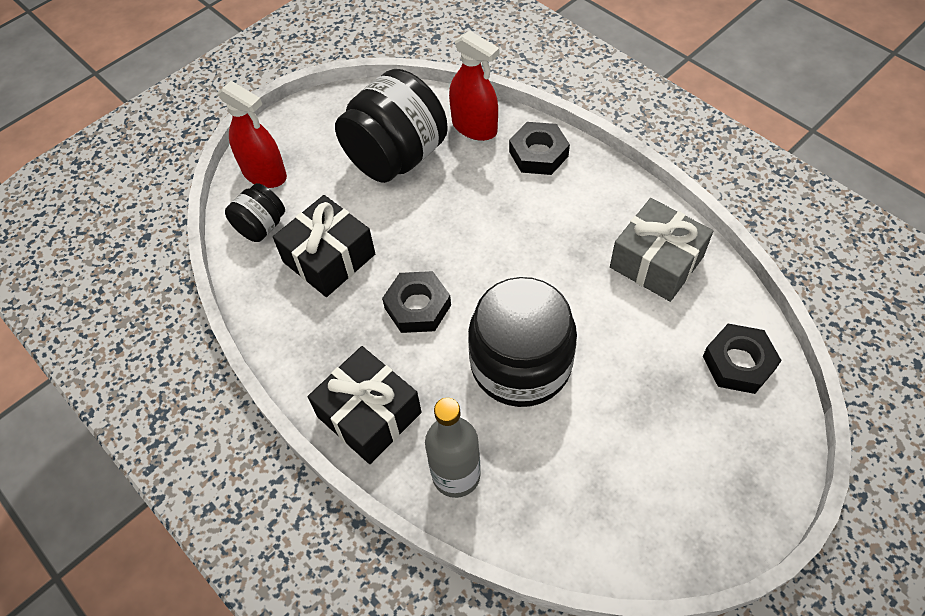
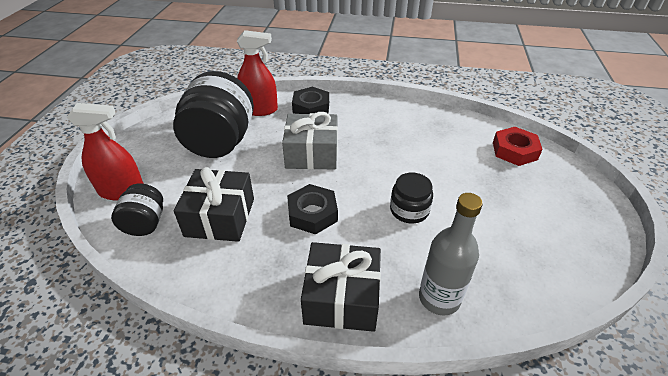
camera: 40 degrees left, 15 degrees down
black jar [468,277,577,407] -> black jar [390,173,433,223], size x0.51
grey gift [610,198,713,302] -> grey gift moved to [282,112,338,170]
black nut [703,324,782,394] -> red nut [493,127,543,166]

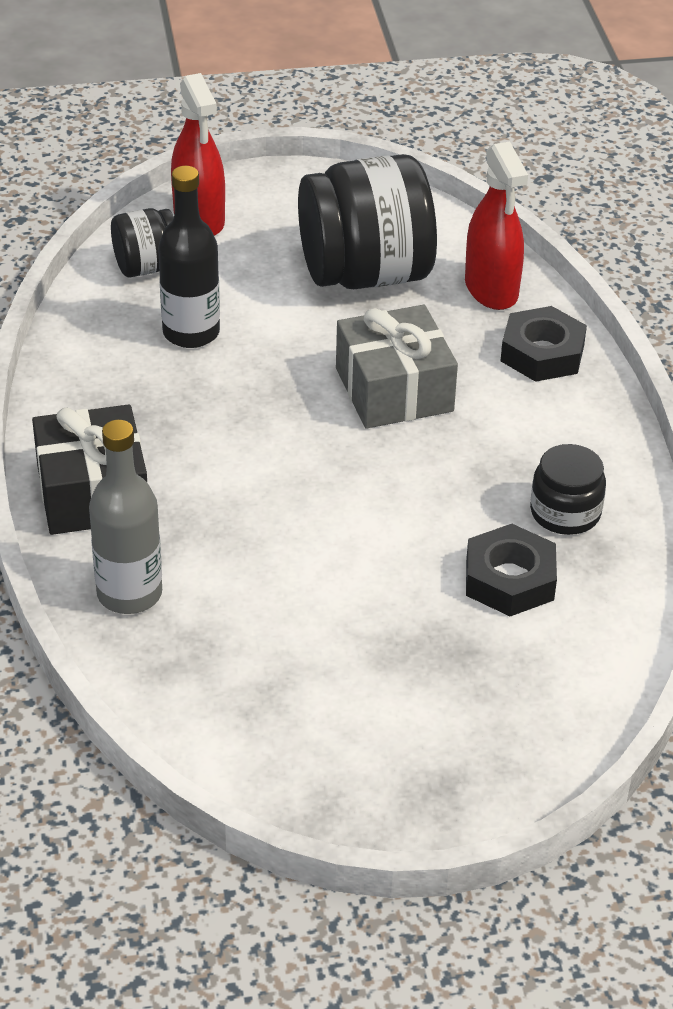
camera: 70 degrees right, 0 degrees up
black gift [174,167,254,242] -> black bottle [158,166,220,348]
black nut [287,184,338,235] -> black nut moved to [466,524,557,616]
black jar [390,173,433,223] -> black jar moved to [530,444,606,535]
red nut [493,127,543,166] -> none

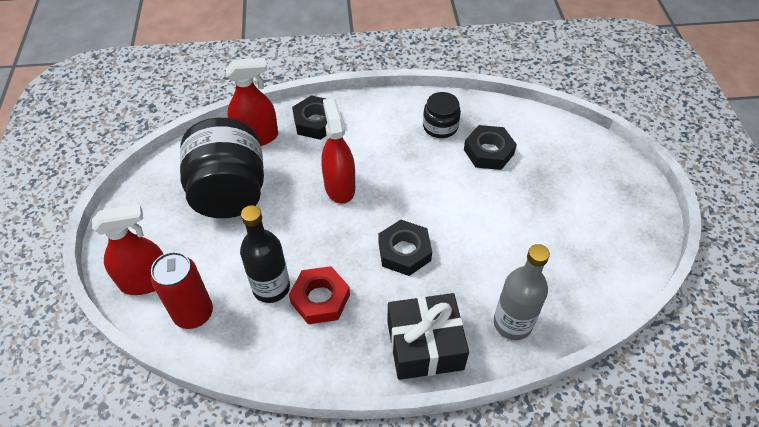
camera: 85 degrees left, 10 degrees up
black jar [111,208,174,277] -> red can [151,252,213,329]
grey gift [336,305,458,429] -> red spray bottle [321,98,355,204]
none -> red nut [289,266,350,324]
none -> black nut [378,220,432,276]

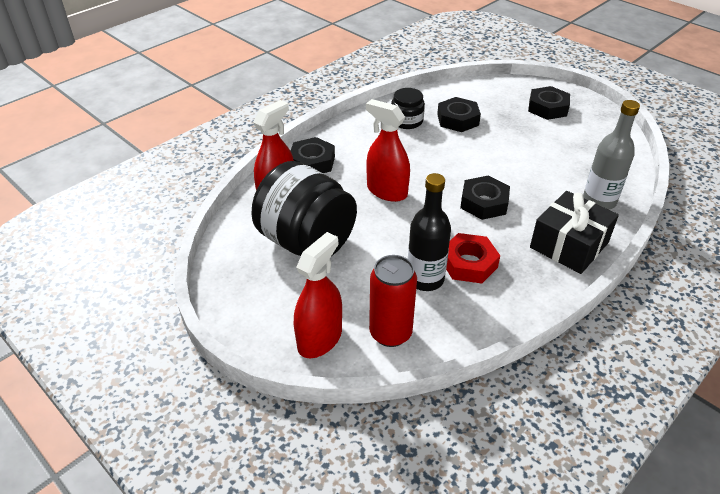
camera: 40 degrees left, 10 degrees down
none -> black nut [528,86,570,120]

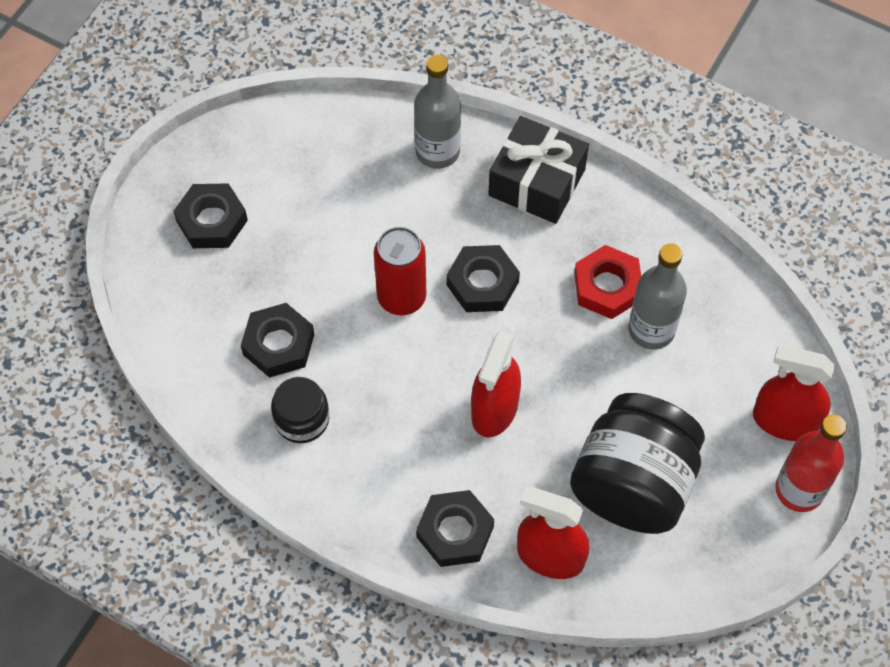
camera: 105 degrees left, 20 degrees up
red can [369,255,417,347] -> red can moved to [374,227,426,315]
black bottle [408,173,451,291] -> grey bottle [629,243,687,349]
none -> red bottle [775,414,847,512]

